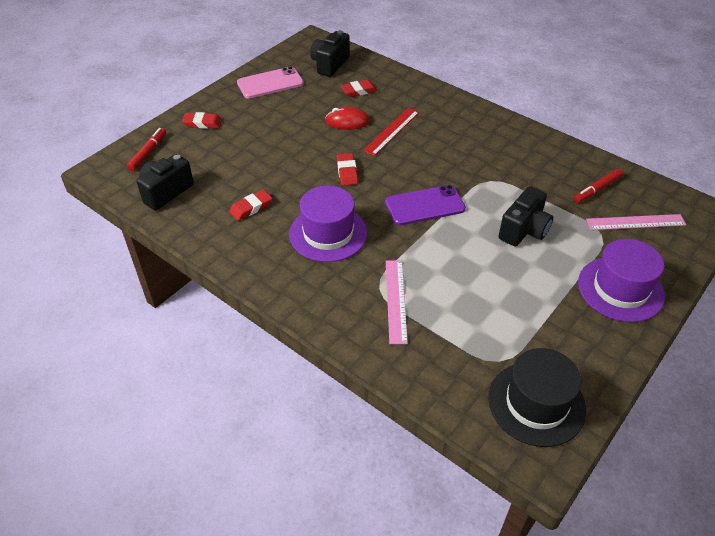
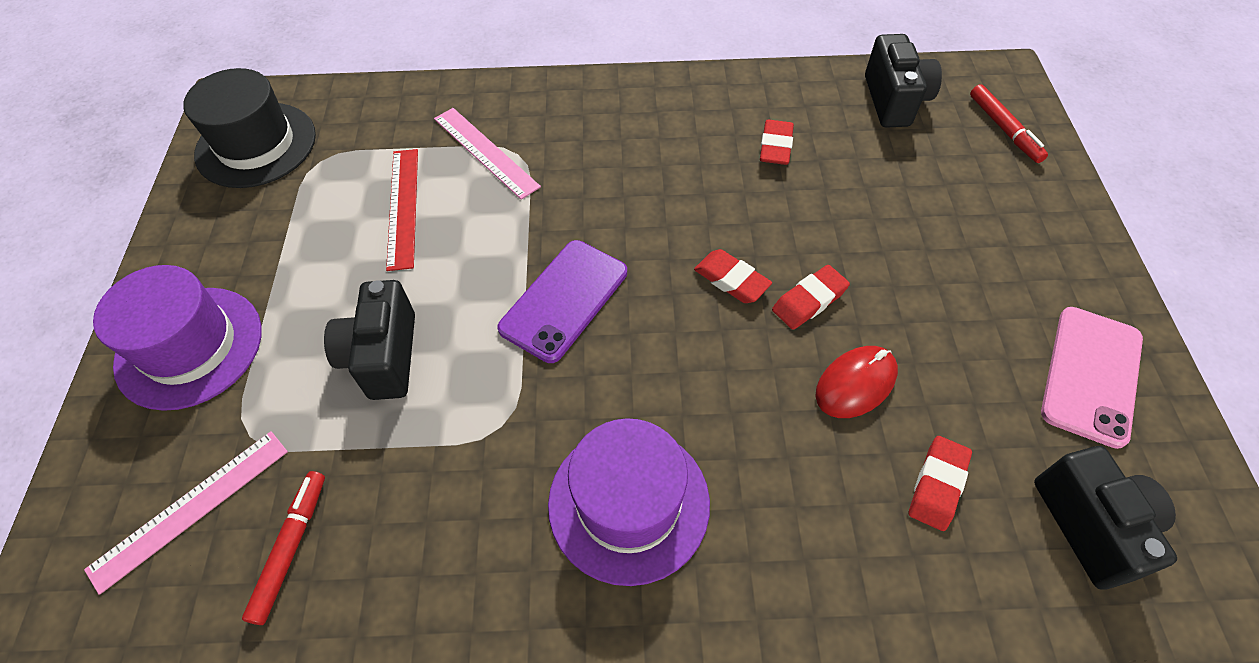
camera: 140 degrees right, 10 degrees up
red eraser [182,112,222,129] -> red eraser moved to [772,265,850,330]
purple hat [289,186,367,262] -> purple hat moved to [548,418,710,586]
red ruler [363,108,419,156] -> red ruler moved to [386,149,418,271]

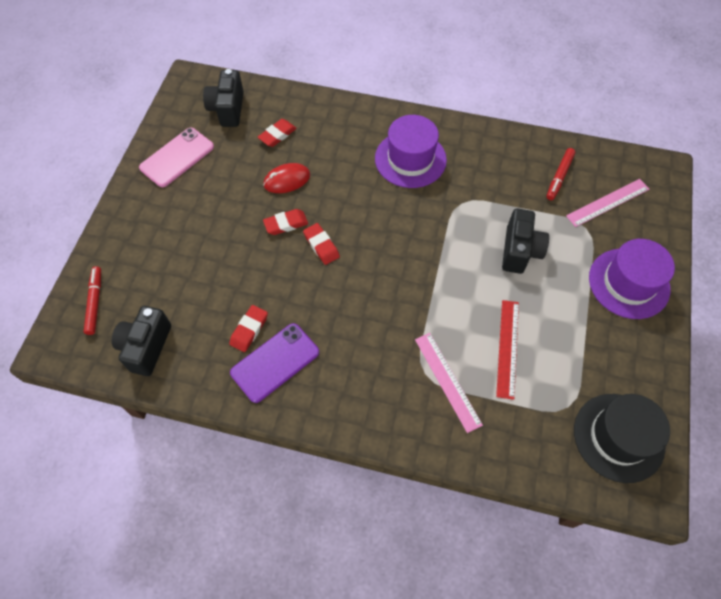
camera: 165 degrees left, 5 degrees up
purple phone [497,240,627,363] -> purple phone moved to [230,323,319,403]

